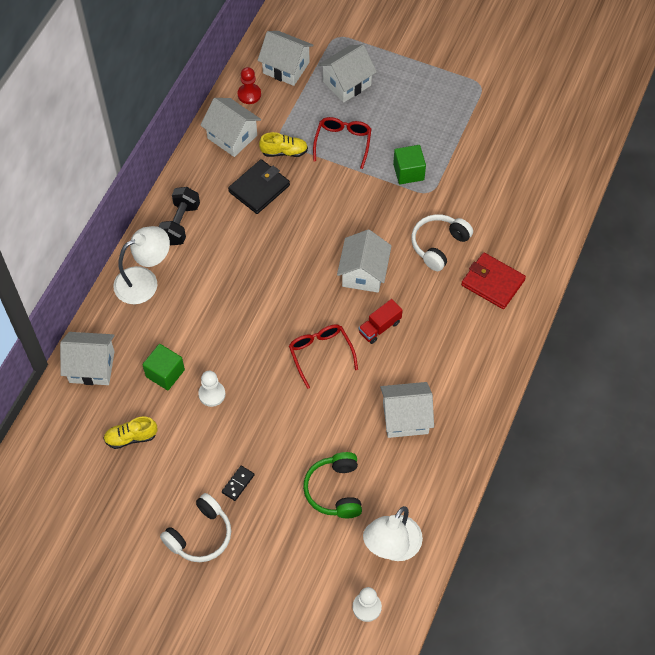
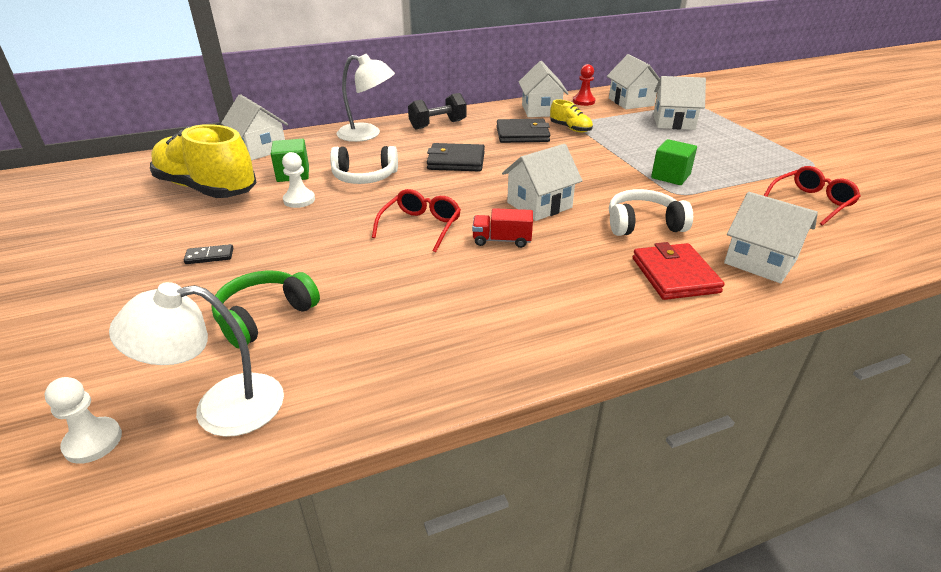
camera: 45 degrees right, 25 degrees down
yellow shoe [103,416,157,449] -> yellow shoe [150,124,257,198], size x2.22
white headphones [160,493,231,562] -> white headphones moved to [330,146,398,184]
red glasses [313,117,371,169] -> red glasses moved to [763,166,861,226]
white house [380,382,434,438] -> white house moved to [724,192,818,283]
none -> black wallet [427,143,485,172]

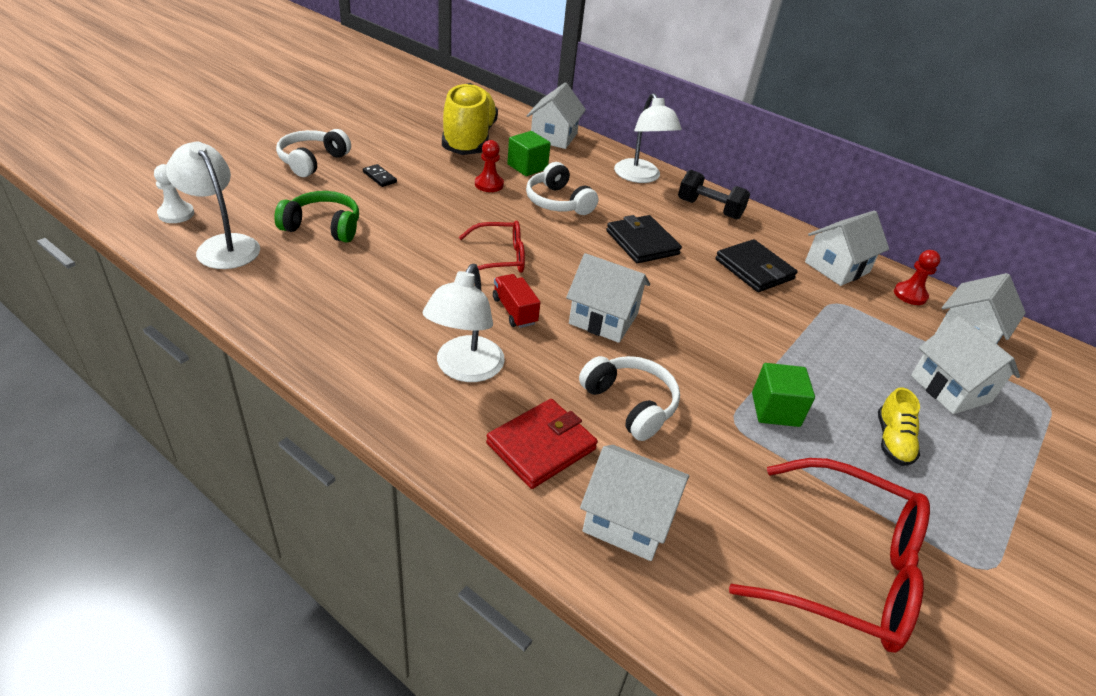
camera: 55 degrees right, 5 degrees up
white pawn [282,152,315,208] -> red pawn [475,140,504,192]
yellow shoe [550,99,593,132] -> yellow shoe moved to [878,387,920,466]
white house [724,192,818,283] -> white house turned 75 degrees counterclockwise [580,445,689,561]
red glasses [763,166,861,226] -> red glasses [729,458,930,653], size x1.71
none -> white headphones [276,129,351,177]
none -> white lamp [422,264,505,382]

